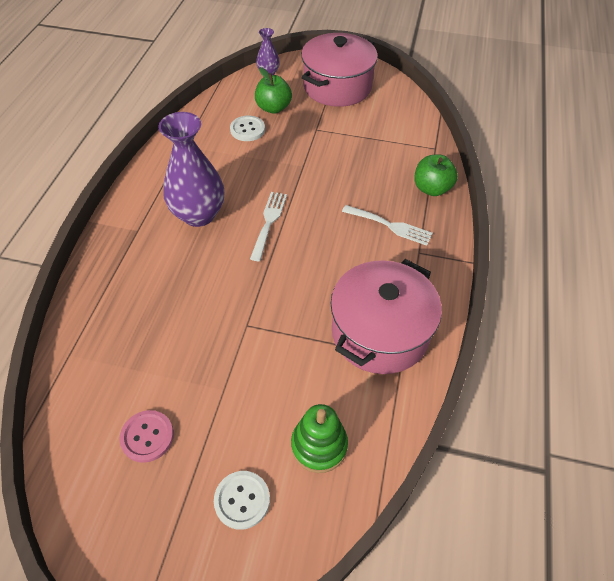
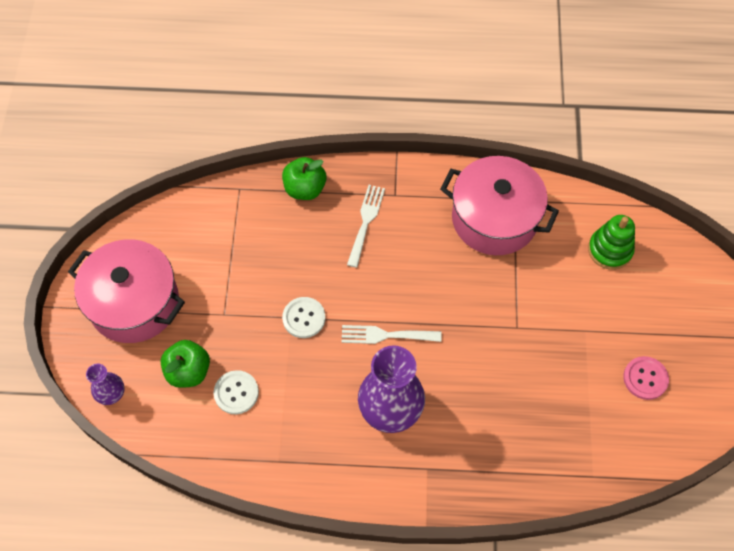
camera: 100 degrees left, 10 degrees up
white button [214,471,270,530] -> white button moved to [282,297,325,338]

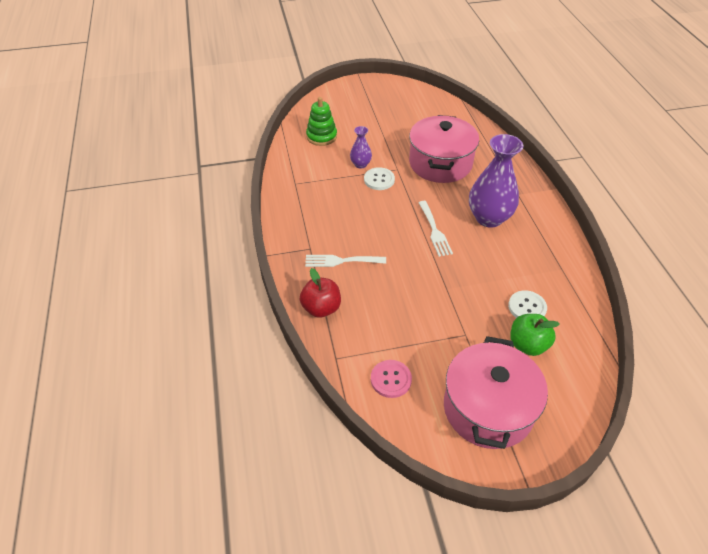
camera: 105 degrees left, 15 degrees down
purple vase [86,364,125,405] -> purple vase moved to [350,126,372,169]
green apple [282,157,326,200] -> red apple [300,268,341,318]
white button [282,297,325,338] -> white button moved to [364,167,395,190]
pink pot [440,156,559,255] -> pink pot moved to [409,115,479,183]
pink button [623,356,669,400] -> pink button moved to [371,360,412,398]

